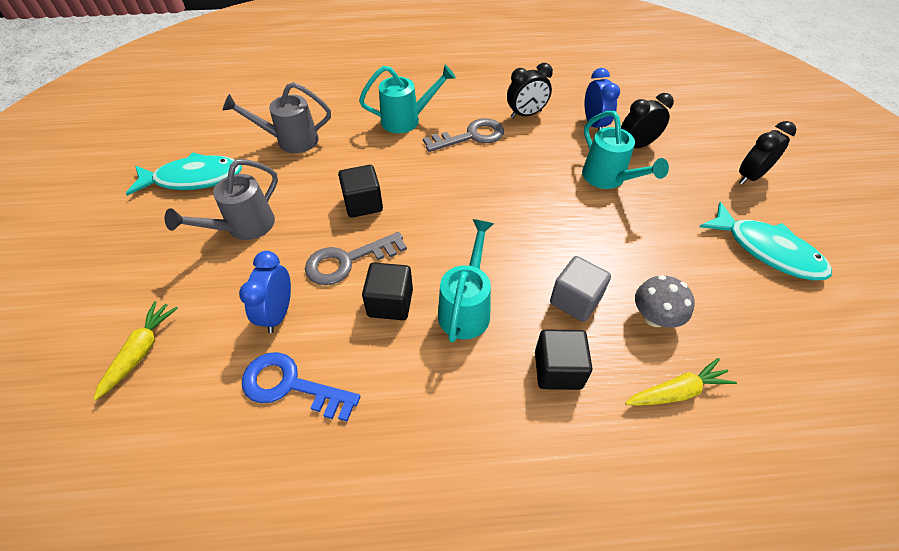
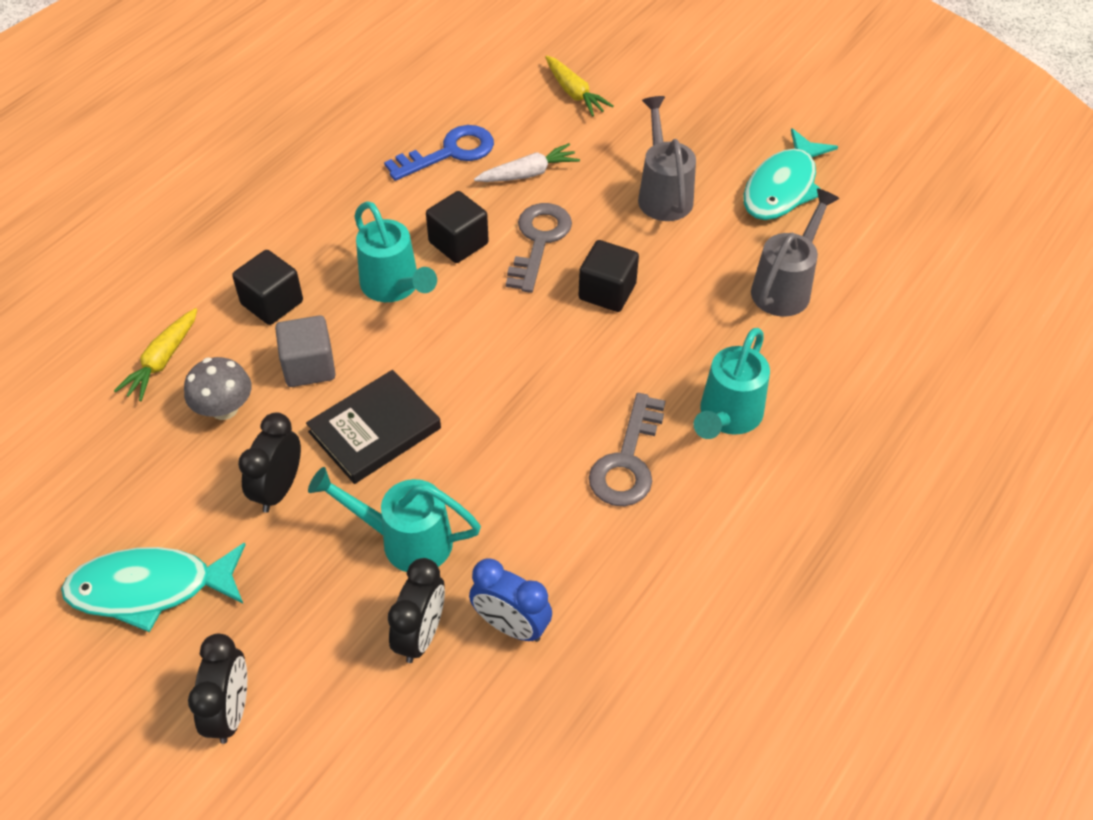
camera: 130 degrees right, 0 degrees up
blue clock [239,251,291,333] -> white carrot [474,143,580,182]
black clock [507,63,553,118] -> black clock moved to [238,412,301,513]
none -> black book [306,370,441,484]

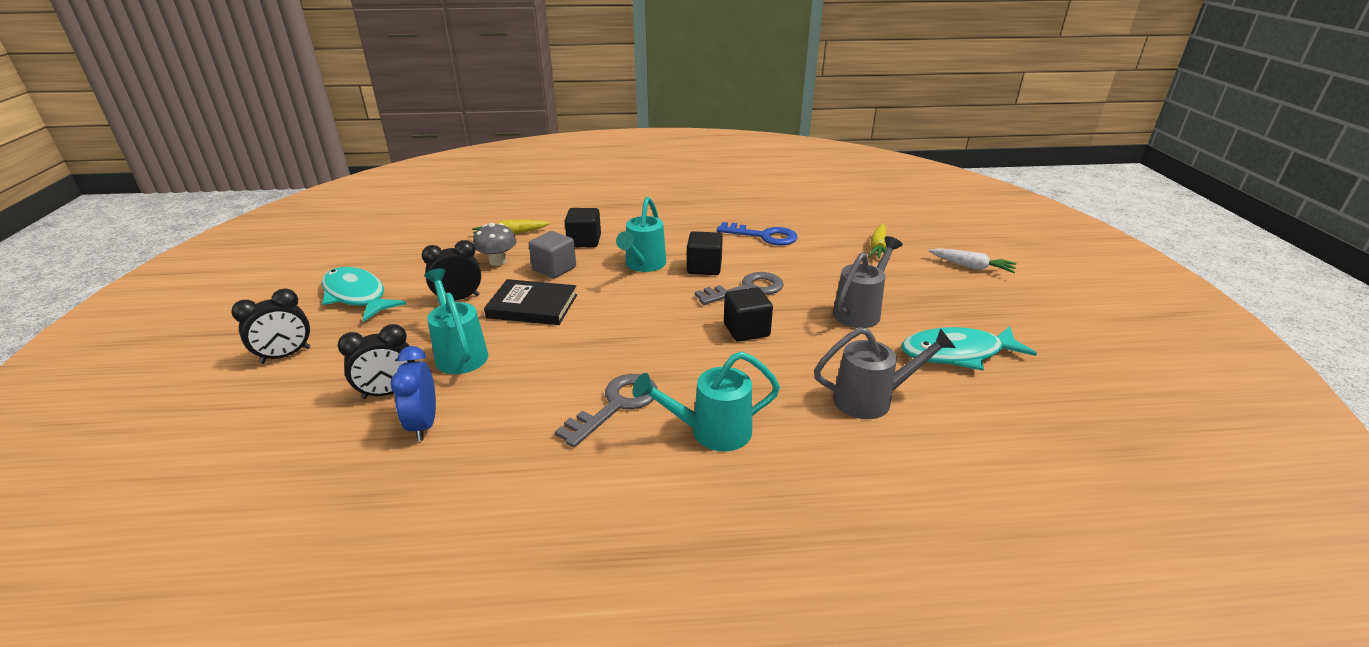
camera: 50 degrees right, 20 degrees down
white carrot [474,143,580,182] -> white carrot moved to [929,248,1017,273]
grey key [589,393,665,506] -> grey key turned 150 degrees clockwise [555,374,657,447]

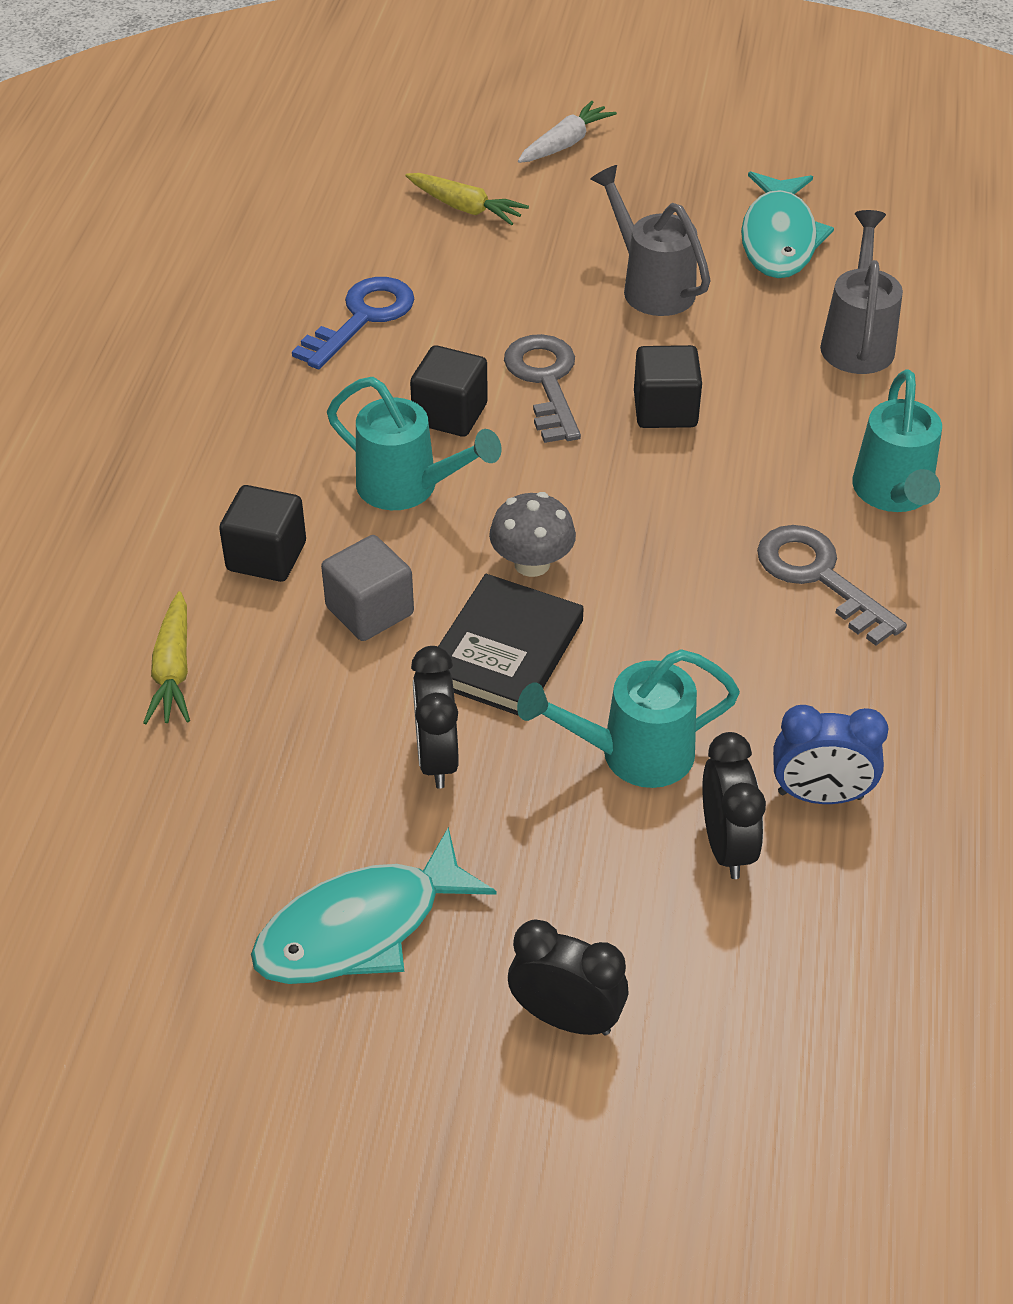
camera: 75 degrees left, 15 degrees up
black clock [231,289,311,364] -> black clock turned 45 degrees counterclockwise [508,919,629,1035]
grey mushroom [473,223,517,266] -> grey mushroom moved to [489,492,576,577]

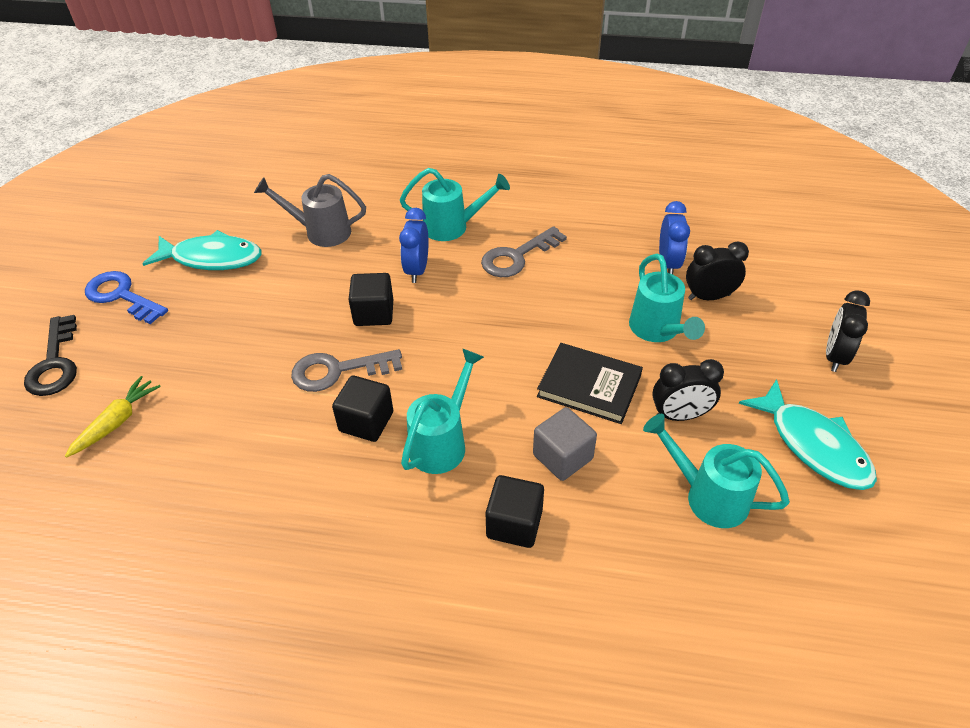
camera: 90 degrees left, 0 degrees up
yellow carrot [143,591,190,724] -> none
blue key [292,277,414,369] -> blue key moved to [85,271,168,324]
grey mushroom [489,492,576,577] -> none
white carrot [518,101,617,163] -> black key [24,315,77,396]
grey watering can [591,165,711,316] -> none
none -> blue clock [399,208,429,283]
none -> turquoise watering can [643,414,790,528]

